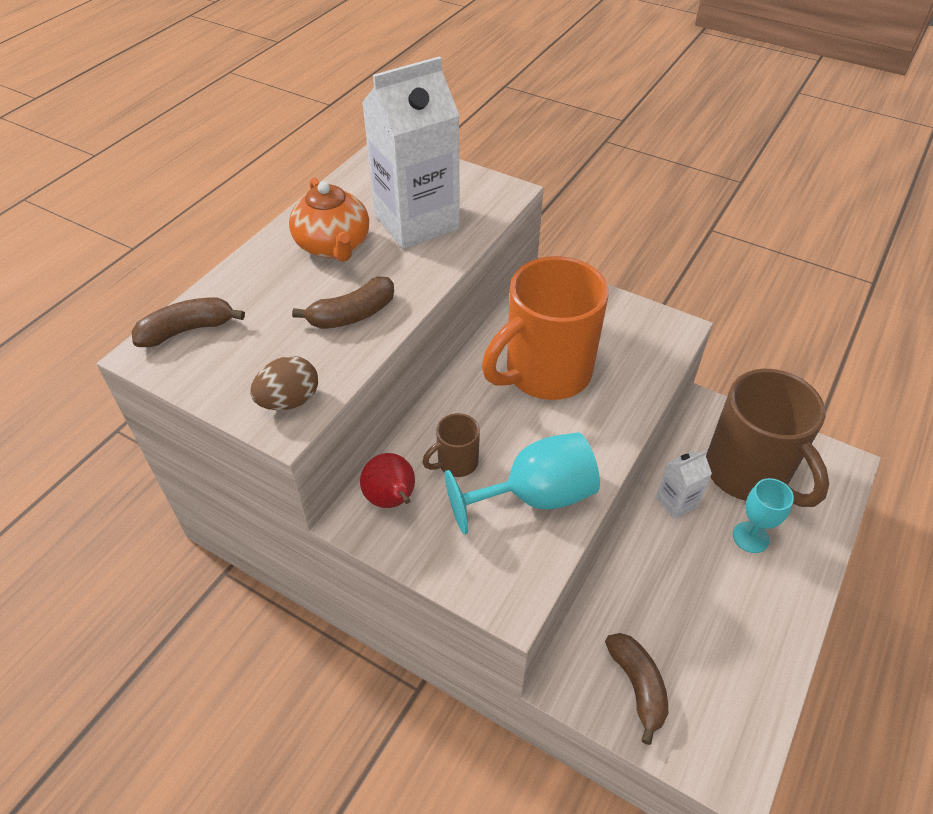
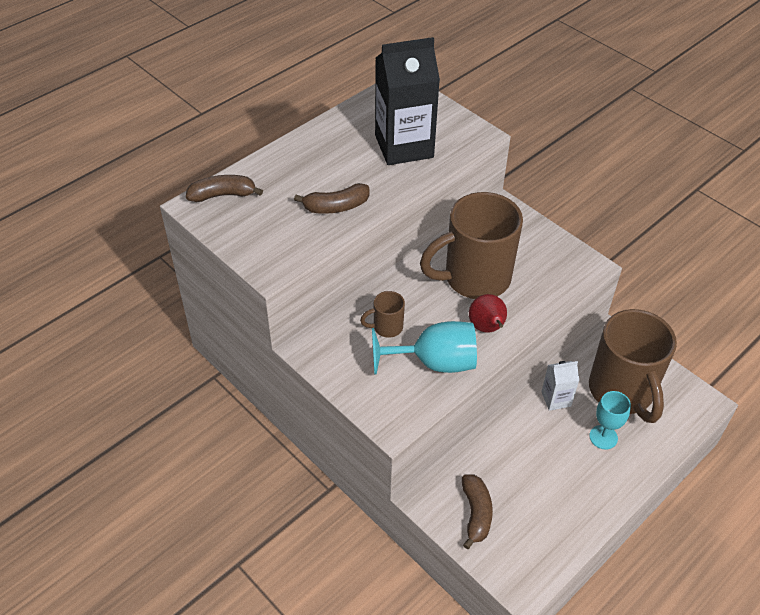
camera: 15 degrees right, 0 degrees up
brown egg [250,356,318,410] -> none
orange teapot [289,178,369,262] -> none
red pear [360,453,415,508] -> red pear moved to [469,294,507,333]
white carton [362,56,460,249] -> black carton [375,37,440,165]
orange mug [482,256,609,400] -> brown mug [420,192,523,299]

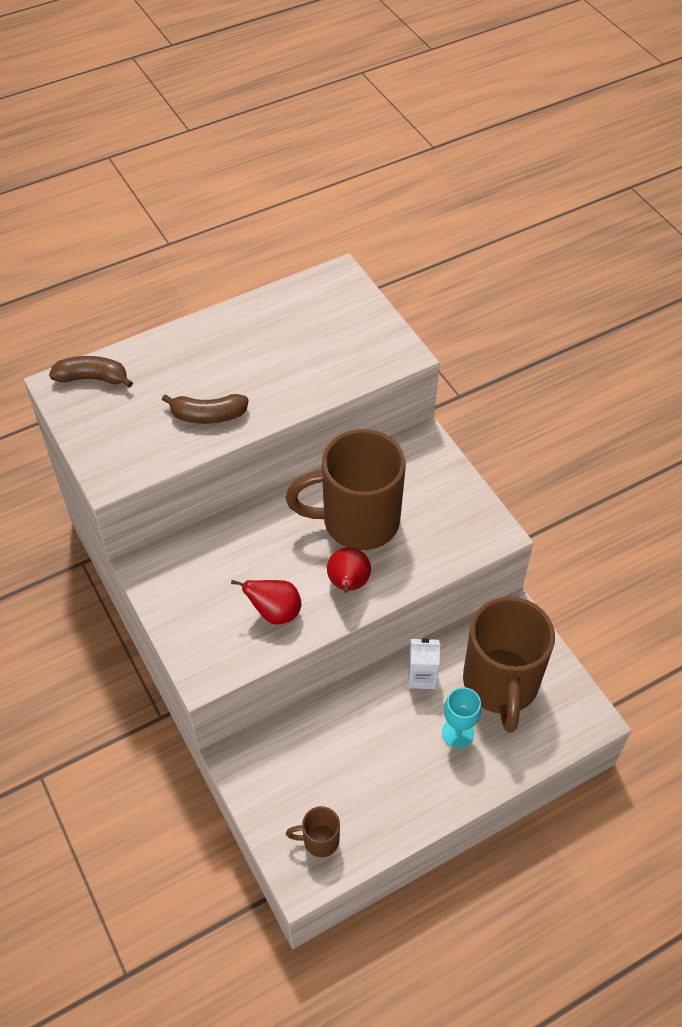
camera: 15 degrees right, 5 degrees up
brown mug [360,291,405,338] -> brown mug moved to [286,806,340,857]
turquoise goblet [372,321,477,375] -> red pear [231,580,301,624]
black carton [375,37,440,165] -> none
brown banana [462,474,493,549] -> none

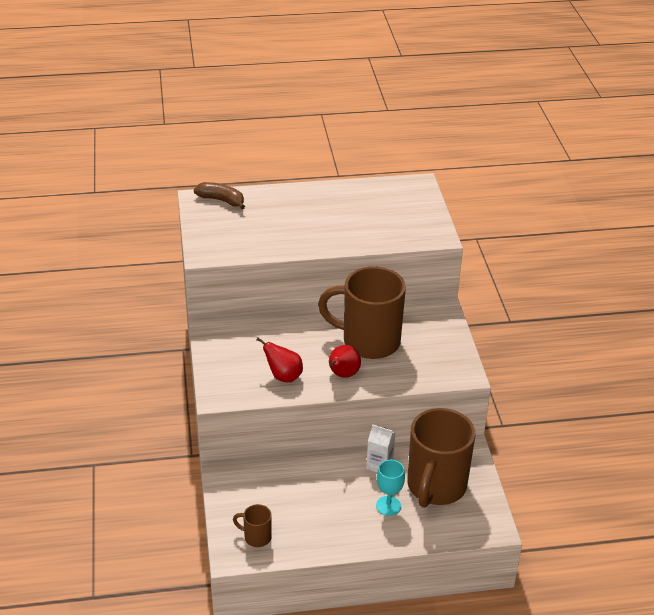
camera: 20 degrees right, 15 degrees down
brown banana [162,394,249,424] -> none

